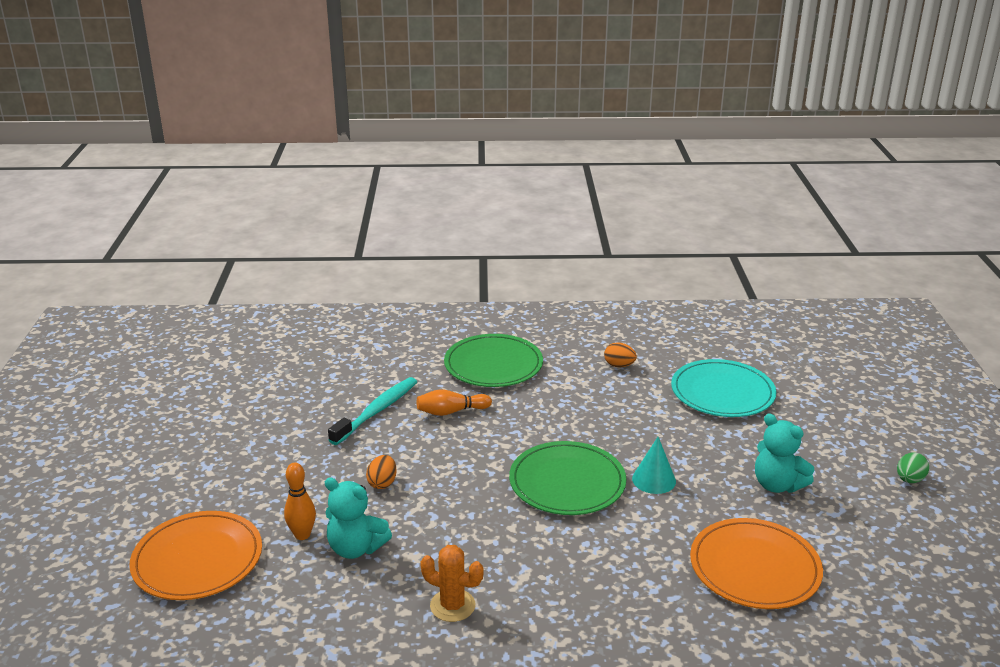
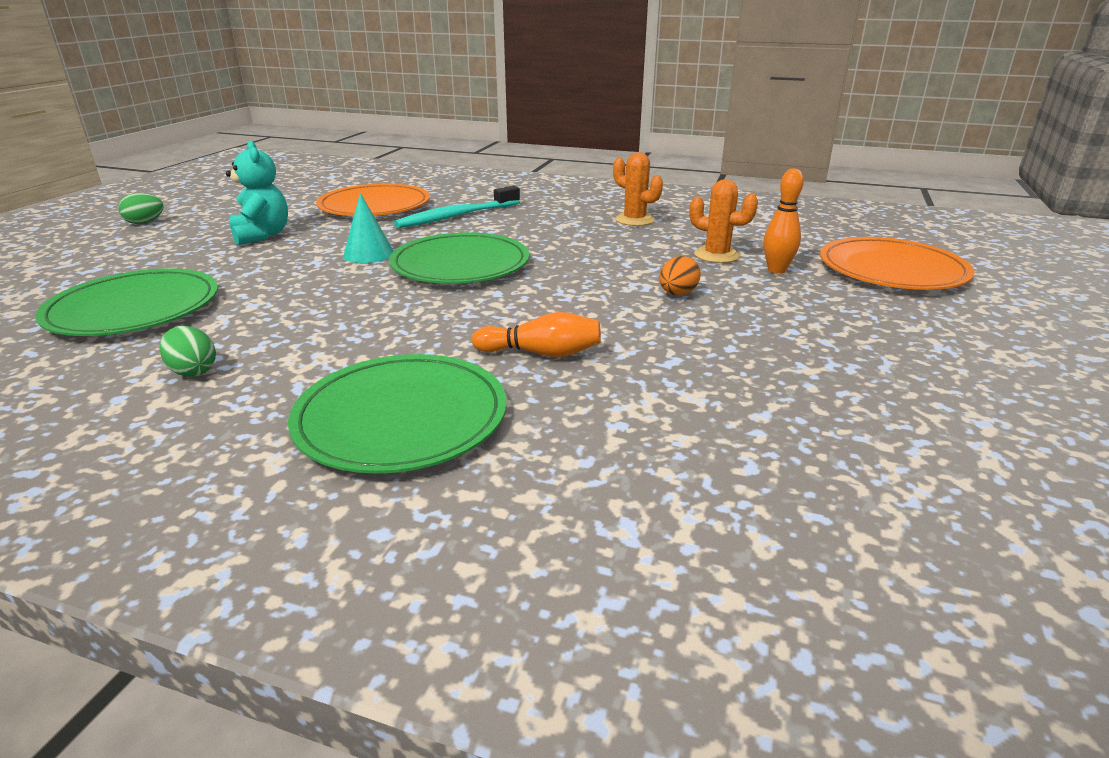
camera: 160 degrees left, 0 degrees up
turquoise teddy bear [325,477,392,559] -> orange cactus [690,179,758,263]
turquoise toothbrush [328,377,417,445] -> turquoise toothbrush moved to [394,186,520,228]
orange egg [604,342,637,367] -> green egg [160,326,216,377]
turquoise plate [671,359,776,417] -> green plate [35,268,218,336]

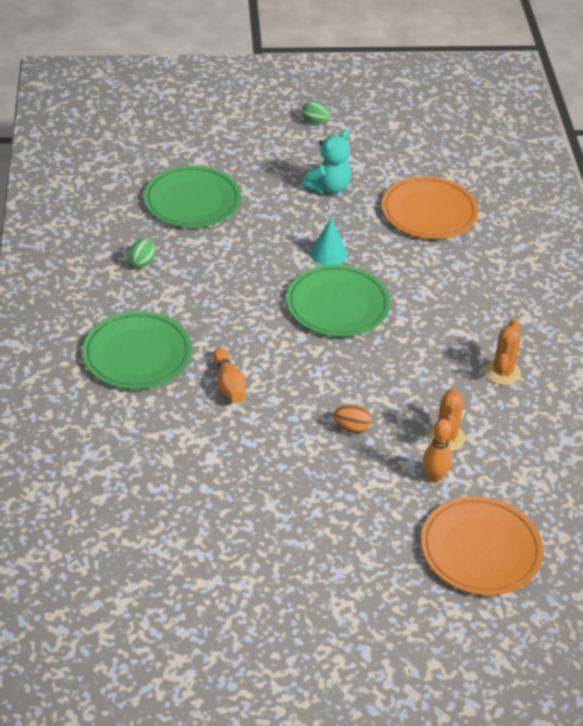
camera: 65 degrees right, 15 degrees up
turquoise toothbrush [394,186,520,228] -> none

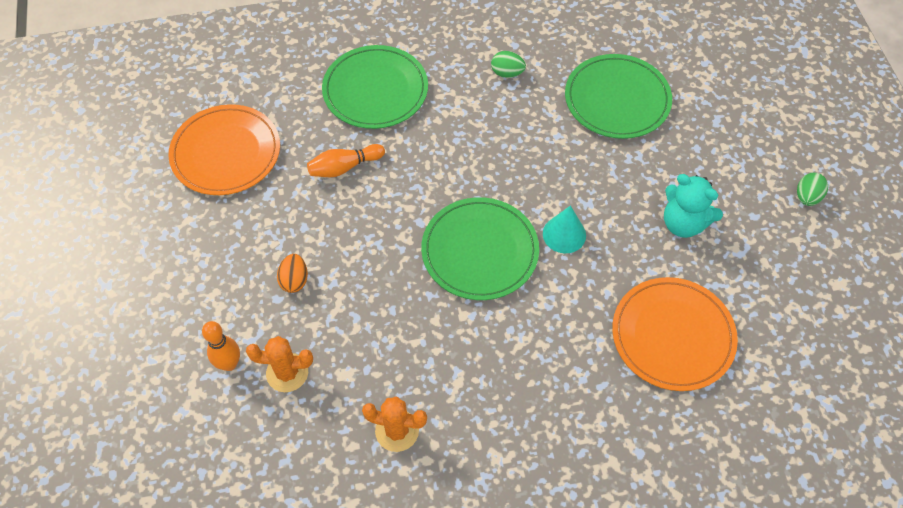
camera: 85 degrees right, 15 degrees up
orange plate [421,496,544,595] -> orange plate moved to [168,104,280,195]

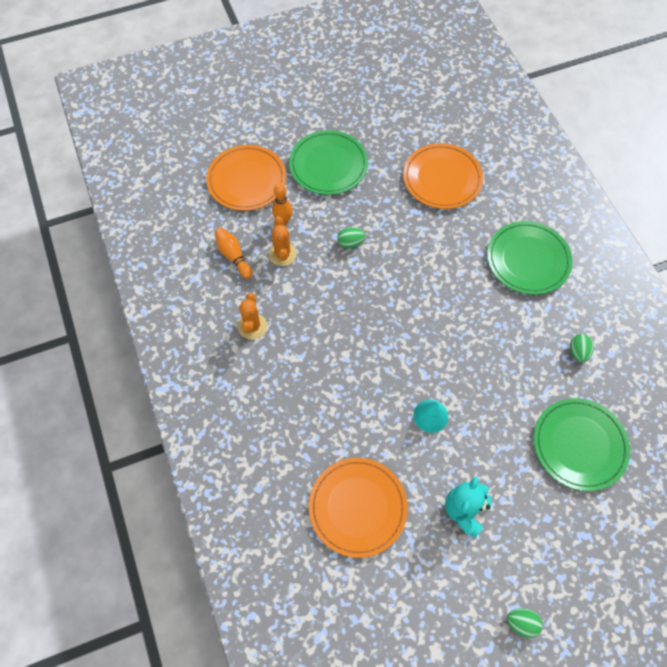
camera: 80 degrees right, 5 degrees up
orange egg [277,254,308,293] -> green egg [337,227,365,248]
orange bowling pin [307,144,385,177] -> orange bowling pin moved to [214,227,253,279]
green plate [421,197,539,300] -> green plate moved to [289,130,368,195]
none -> orange plate [206,145,286,211]

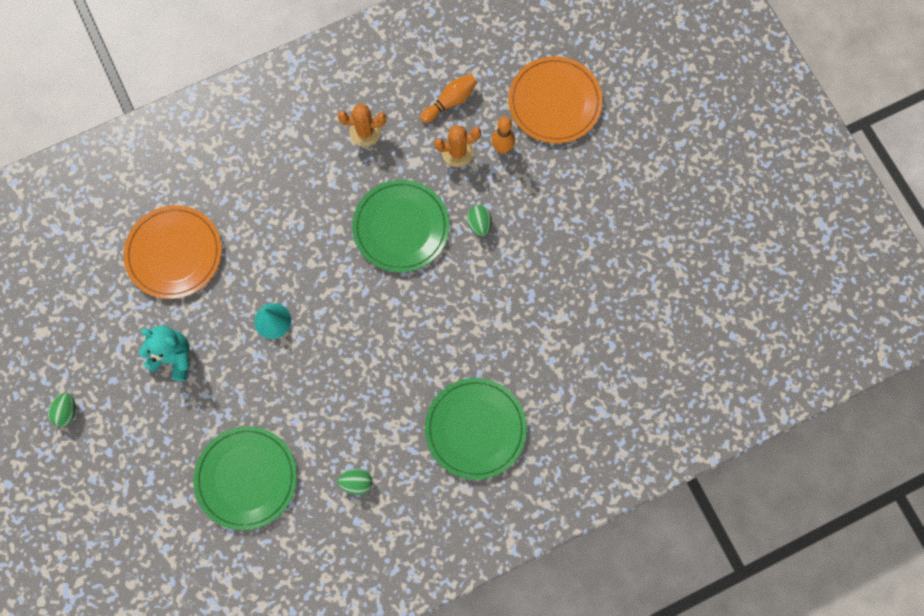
camera: 85 degrees right, 10 degrees up
green plate [289,130,368,195] -> green plate moved to [352,180,450,272]
orange plate [403,143,483,209] -> none

